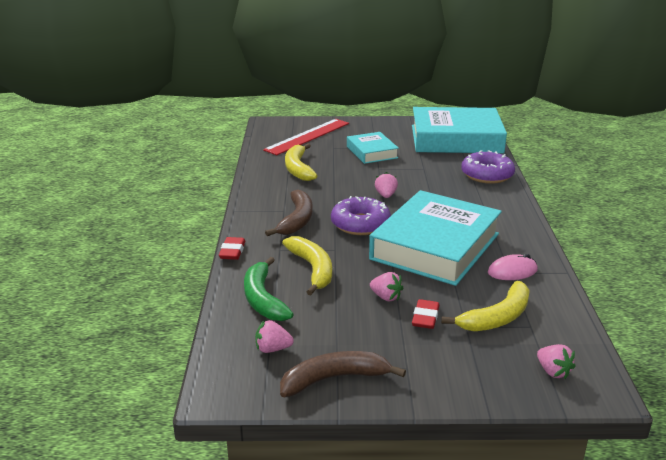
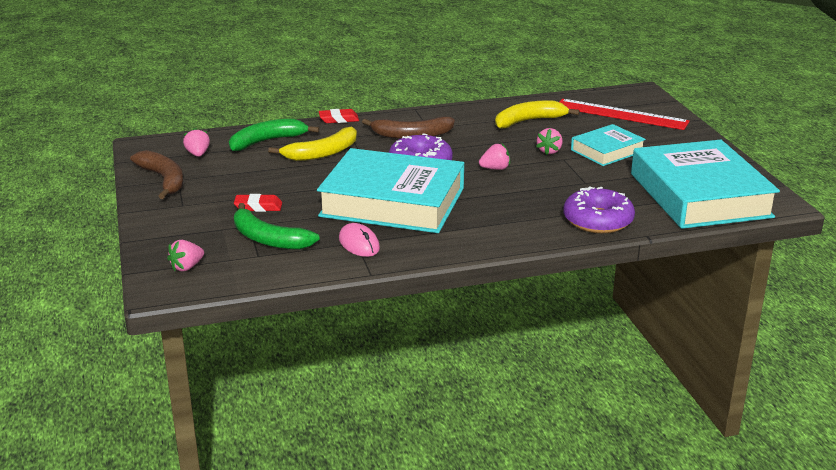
camera: 75 degrees right, 0 degrees up
pink strawberry [370,272,403,301] -> pink strawberry moved to [536,128,562,155]
yellow banana [441,281,530,332] -> green banana [234,203,320,250]

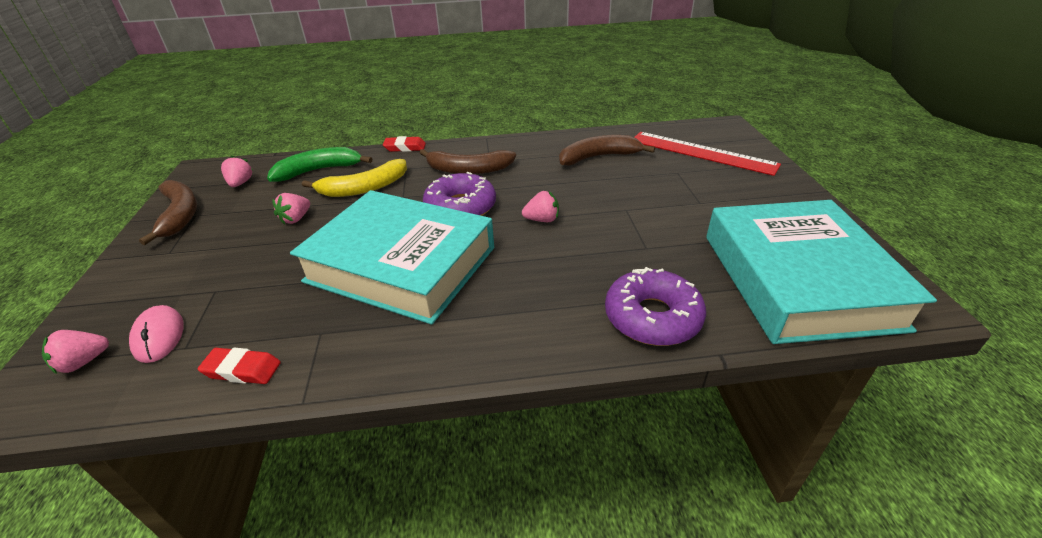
camera: 10 degrees right, 10 degrees up
red eraser [234,194,282,212] -> red eraser moved to [197,348,281,384]
green banana [234,203,320,250] -> none
pink mouse [339,223,380,257] -> pink mouse moved to [129,305,184,363]
yellow banana [495,100,580,129] -> brown banana [559,135,655,166]
pink strawberry [536,128,562,155] -> pink strawberry moved to [272,193,310,225]
turquoise book [571,124,646,166] -> none

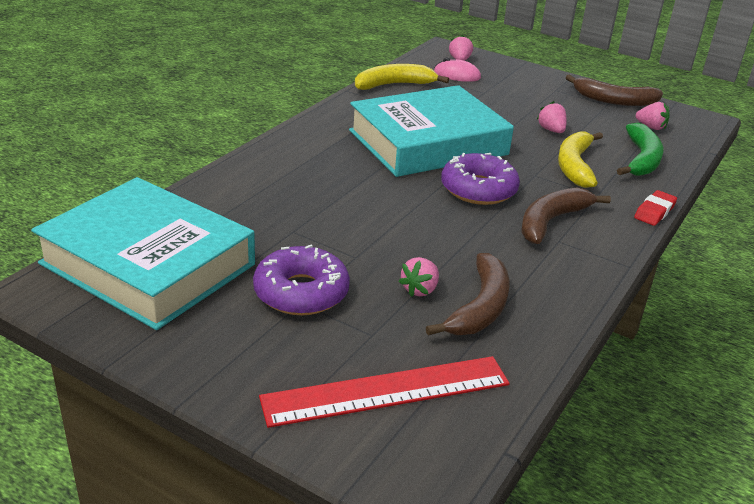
camera: 125 degrees right, 5 degrees down
red eraser [197,348,281,384] -> yellow banana [355,64,449,90]
pink strawberry [522,191,559,222] -> pink strawberry moved to [398,257,439,297]
purple donut [605,267,706,346] -> purple donut moved to [253,245,350,315]

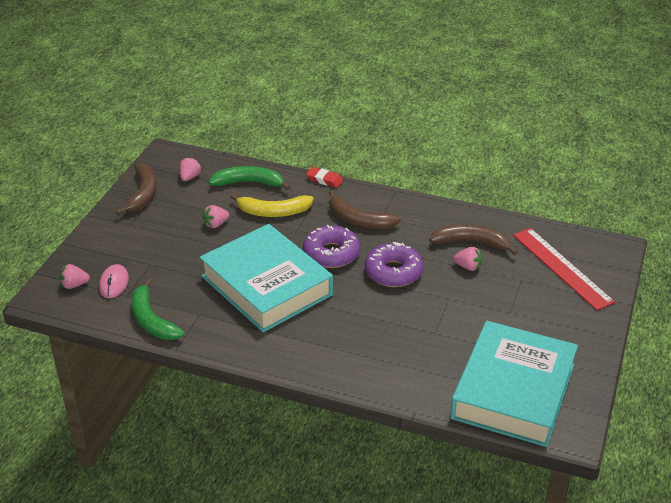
camera: 100 degrees left, 5 degrees up
purple donut [253,245,350,315] -> purple donut moved to [365,242,423,287]
yellow banana [355,64,449,90] -> green banana [131,278,184,340]

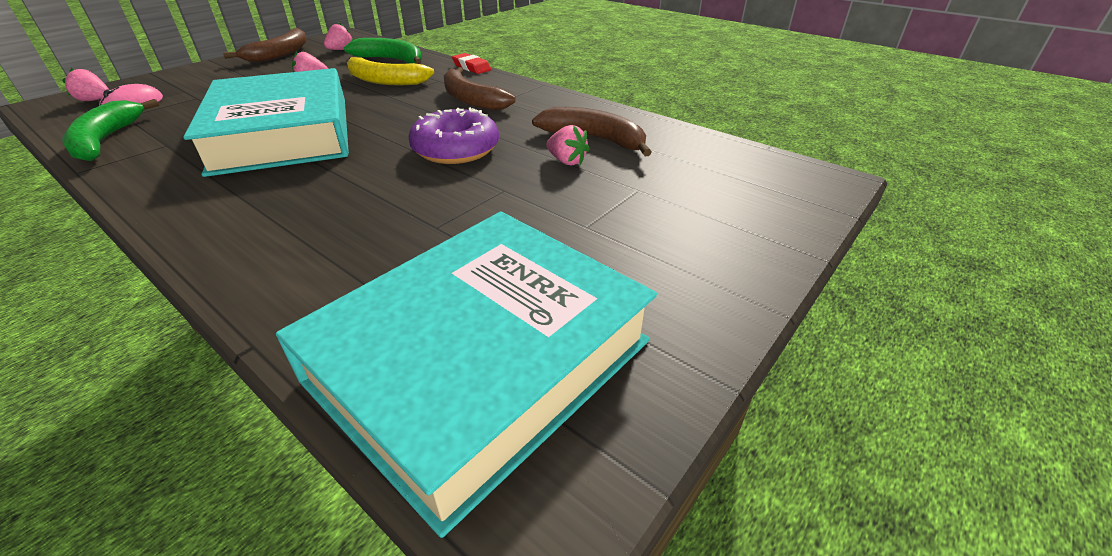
camera: 20 degrees right, 0 degrees up
purple donut [303,225,360,268] -> none
red ruler [513,228,615,311] -> none

